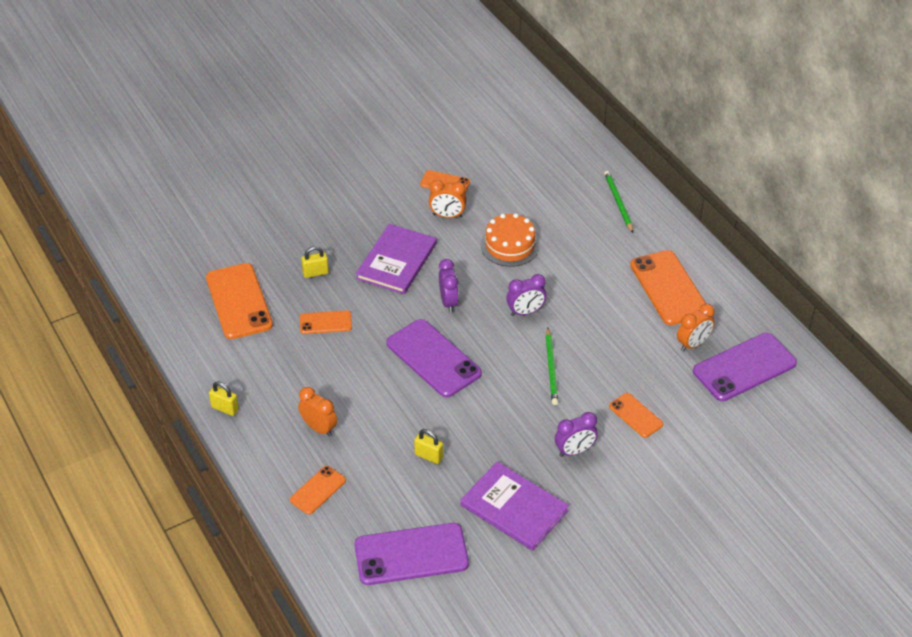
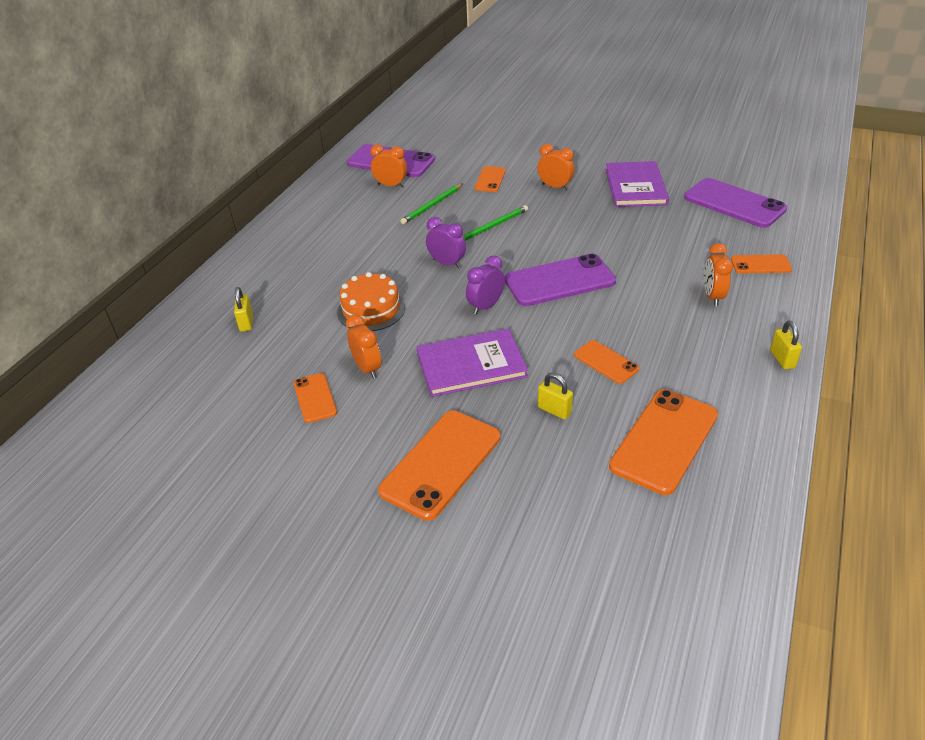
camera: 125 degrees left, 5 degrees down
purple phone [386,319,482,398] -> purple phone turned 60 degrees clockwise [505,254,616,306]
yellow padlock [414,429,443,464] -> yellow padlock moved to [234,287,253,332]
purple clock [555,412,598,457] -> orange clock [538,144,574,190]
green pencil [604,171,633,233] -> green pencil moved to [400,184,463,224]
orange phone [630,250,706,325] -> orange phone moved to [378,411,501,521]

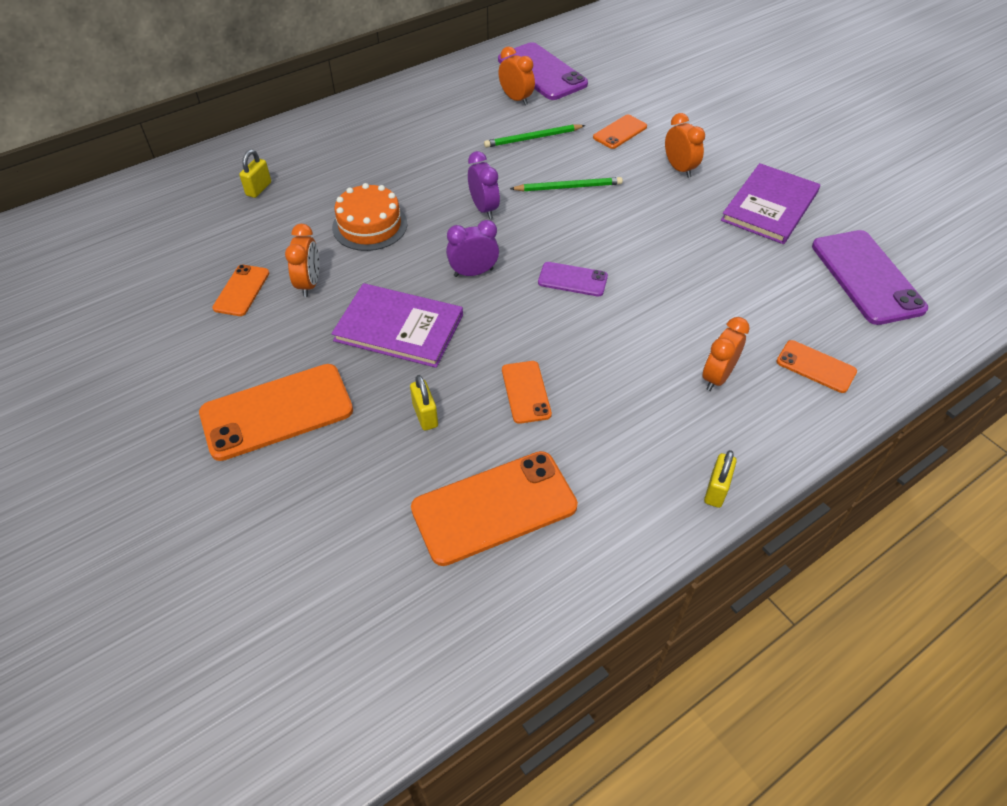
camera: 30 degrees right, 10 degrees up
purple phone [505,254,616,306] -> purple phone [538,262,608,296], size x0.53

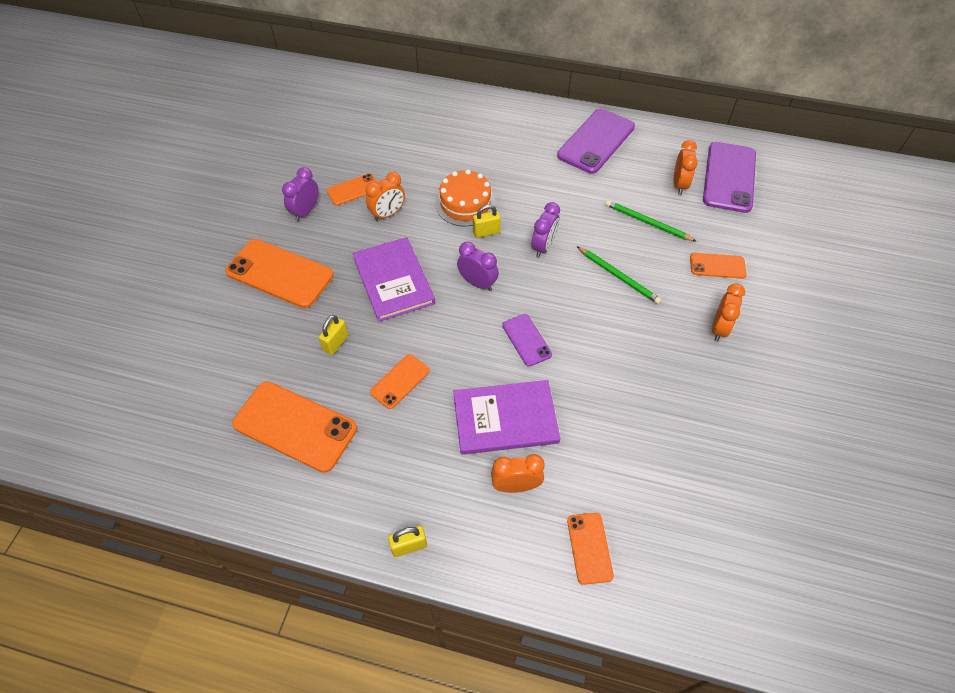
camera: 50 degrees right, 5 degrees up
yellow padlock [239,149,271,198] -> yellow padlock moved to [473,204,501,238]
purple book [721,163,820,244] -> purple book moved to [453,380,560,455]
purple phone [812,230,928,325] -> purple phone moved to [557,109,635,174]
none -> purple clock [282,167,319,221]

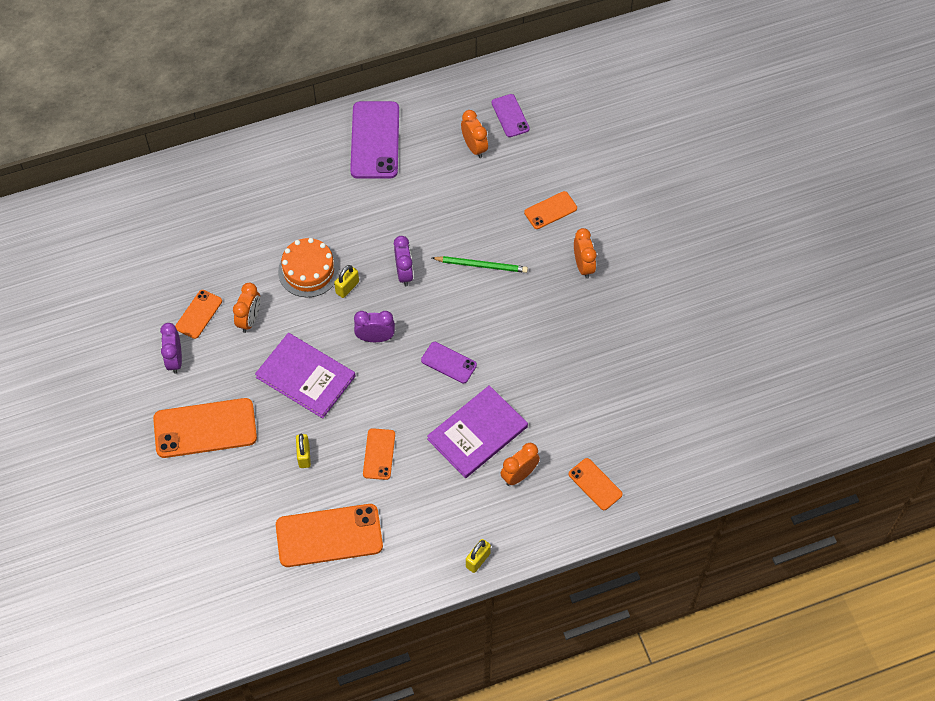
camera: 35 degrees left, 5 degrees up
green pencil [605,200,696,241] -> none
purple phone [703,142,756,213] -> purple phone [491,94,530,137], size x0.53

